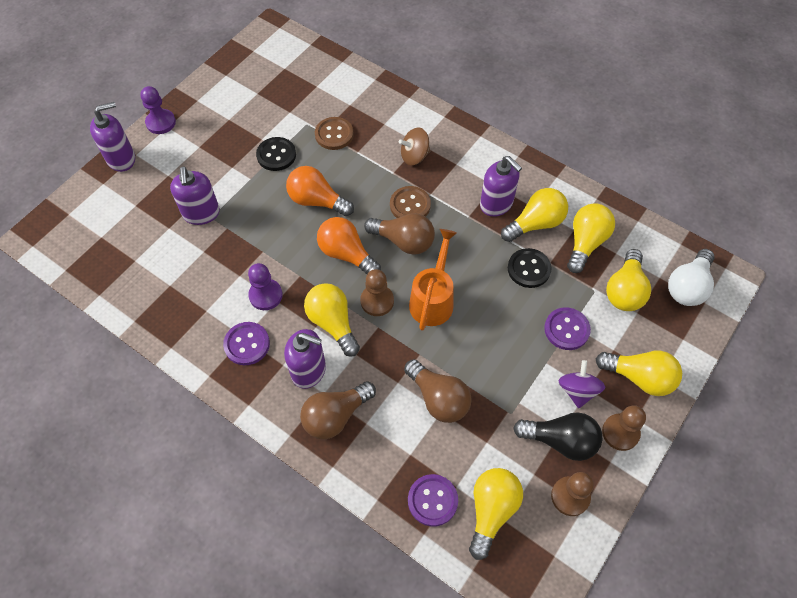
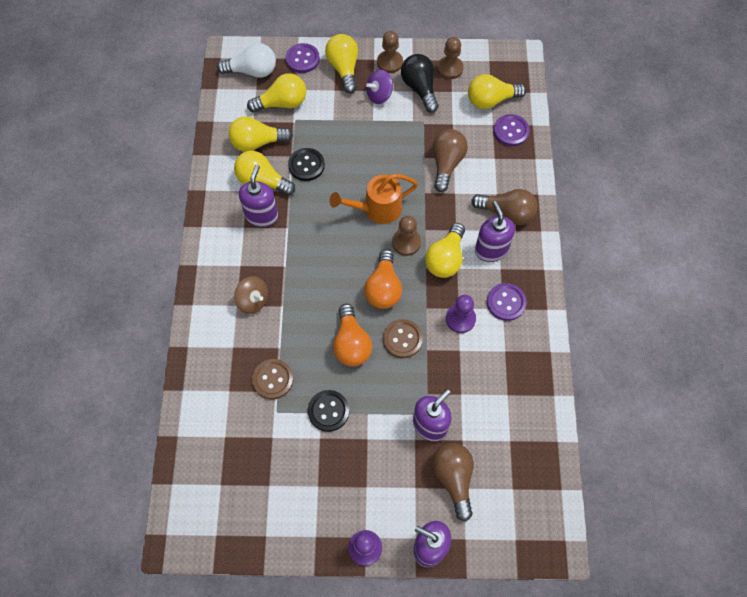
camera: 125 degrees left, 5 degrees up
brown light bulb [364,213,435,255] -> brown light bulb moved to [432,443,474,521]
brown button [390,186,431,218] -> brown button moved to [383,319,423,358]
purple button [544,307,591,350] -> purple button moved to [286,43,320,73]

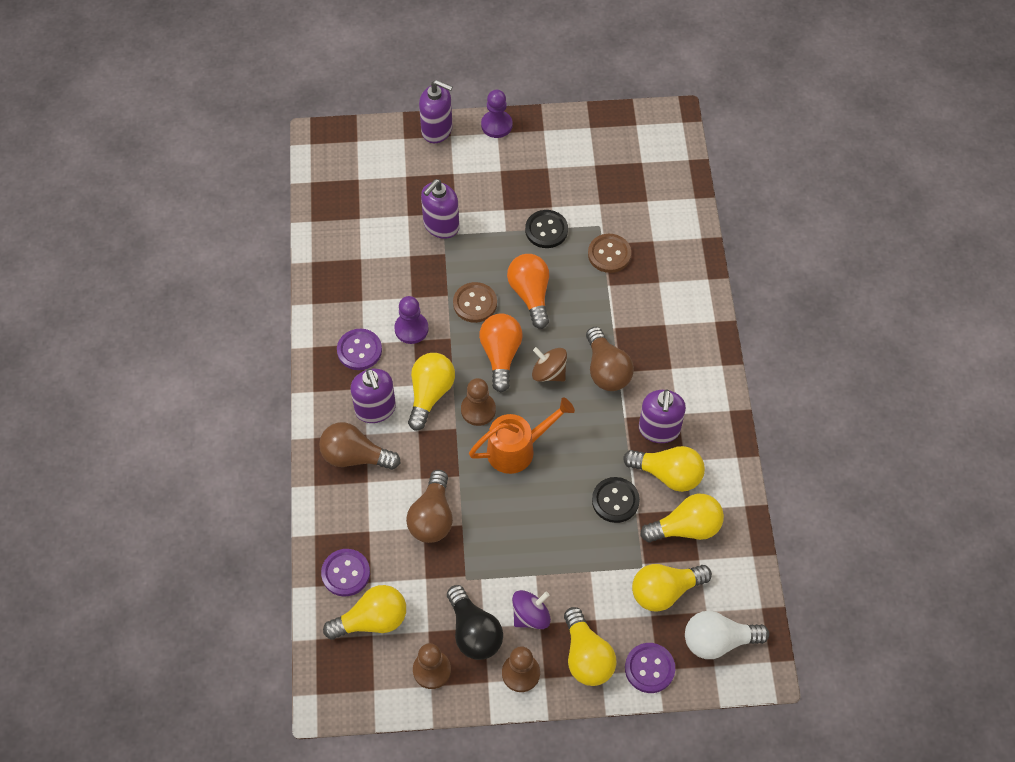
camera: 175 degrees right, 5 degrees down
brown spinning top [234,276,268,314] -> brown spinning top moved to [532,347,567,382]
brown light bulb [432,443,474,521] -> brown light bulb moved to [586,327,634,391]

